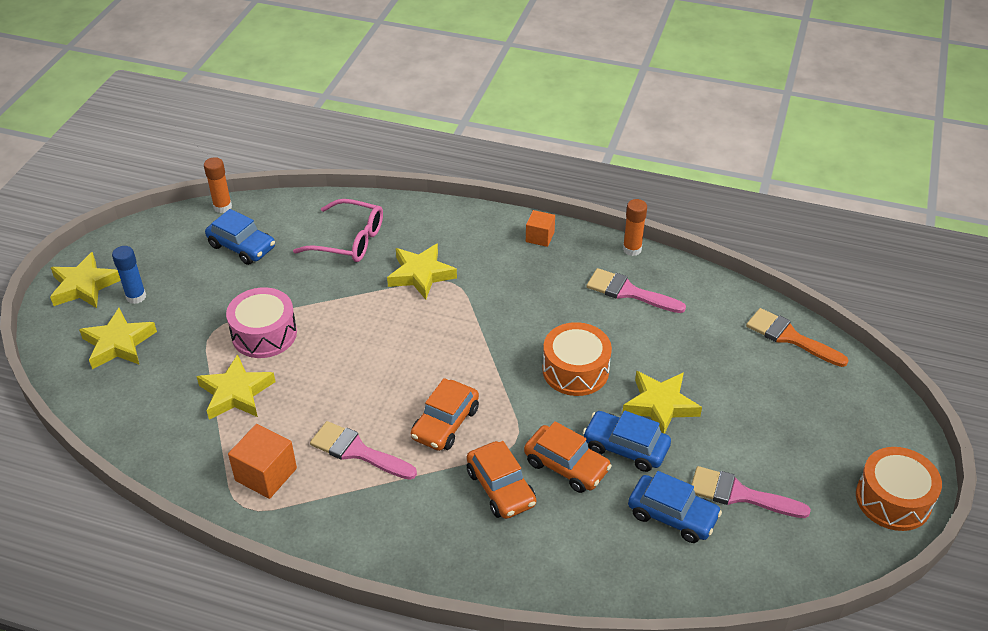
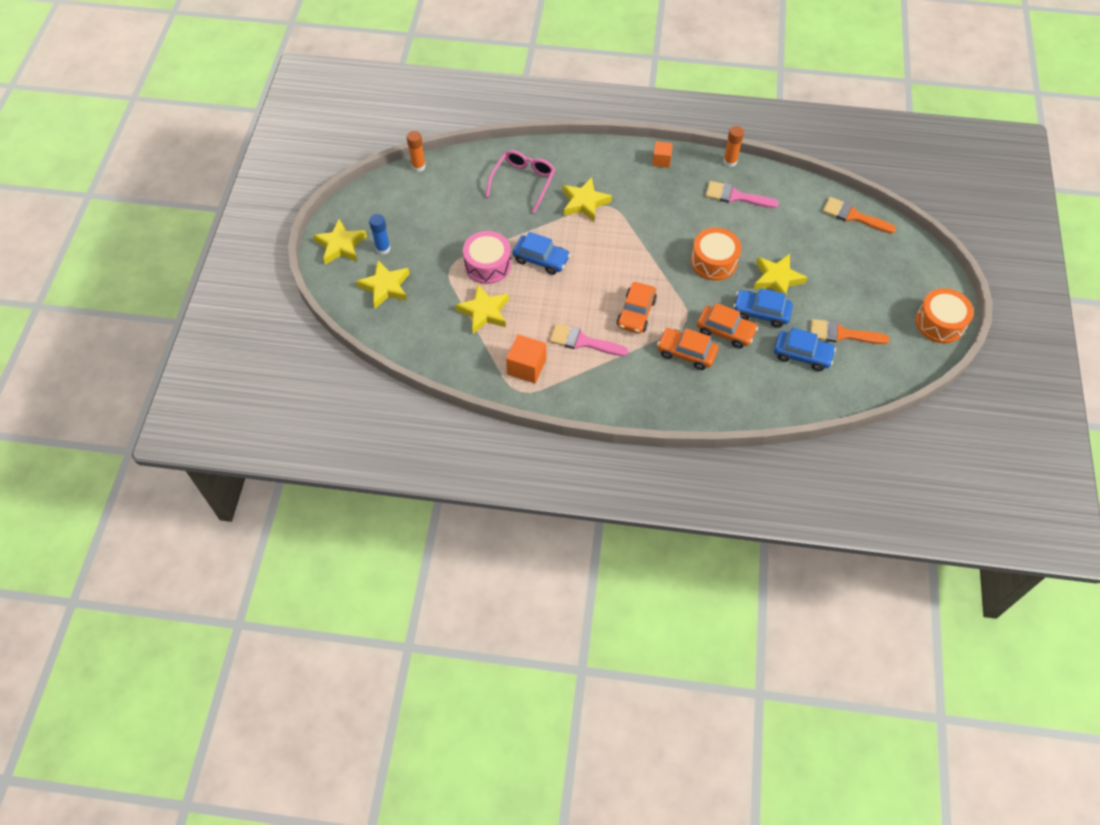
camera: 10 degrees left, 15 degrees up
blue car [205,209,275,265] -> blue car moved to [512,232,570,275]
pink glasses [293,199,383,262] -> pink glasses turned 75 degrees counterclockwise [486,150,555,213]
orange car [467,441,536,519] -> orange car turned 150 degrees clockwise [657,328,718,370]
pink brush [691,466,811,518] -> orange brush [810,319,890,344]

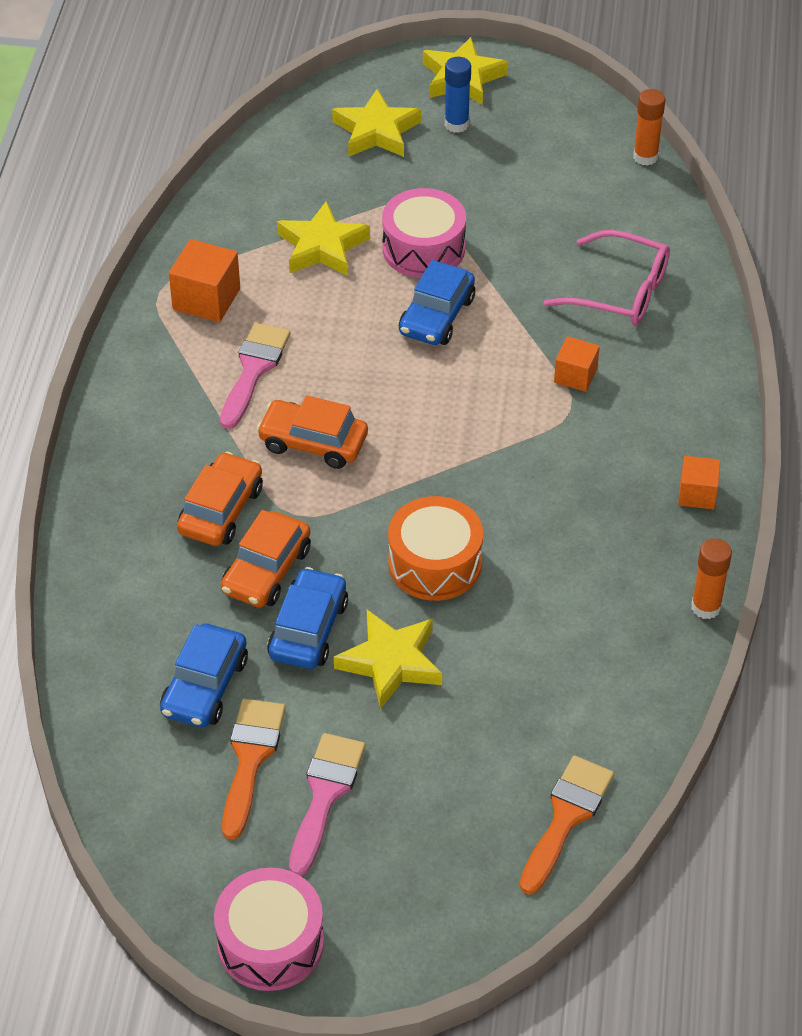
camera: 90 degrees right, 10 degrees down
yellow star [562,177,612,222] -> orange cube [554,336,600,392]
pink brush [706,181,779,208] -> pink brush moved to [289,733,366,876]
orange drum [915,288,974,343] -> pink drum [214,868,324,991]

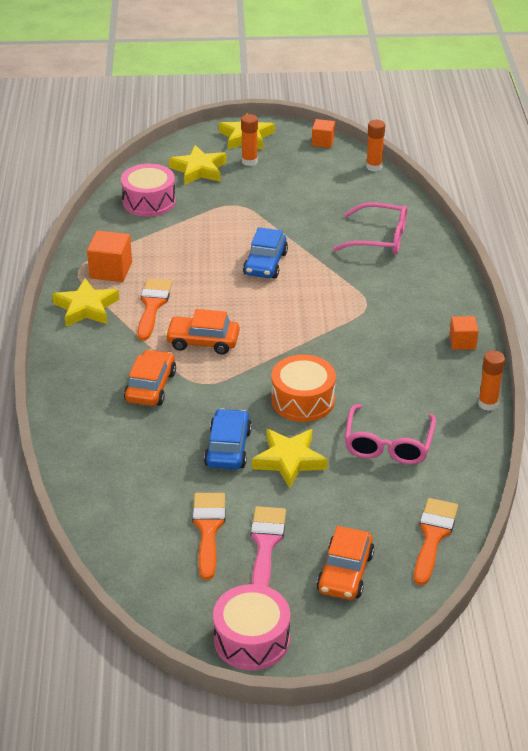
camera: 10 degrees left, 10 degrees down
blue car [160,624,248,728] -> none
pink brush [220,323,291,429] -> orange brush [137,279,172,341]
orange car [221,510,311,607] -> orange car moved to [316,526,375,600]
yellow star [277,201,370,276] -> yellow star moved to [52,278,119,327]
pink drum [382,188,466,278] -> pink drum moved to [121,164,176,217]
blue glue stick [445,57,471,133] -> orange glue stick [241,114,258,166]
orange cube [554,336,600,392] -> orange cube moved to [312,119,335,148]
none -> pink glasses [345,404,436,465]

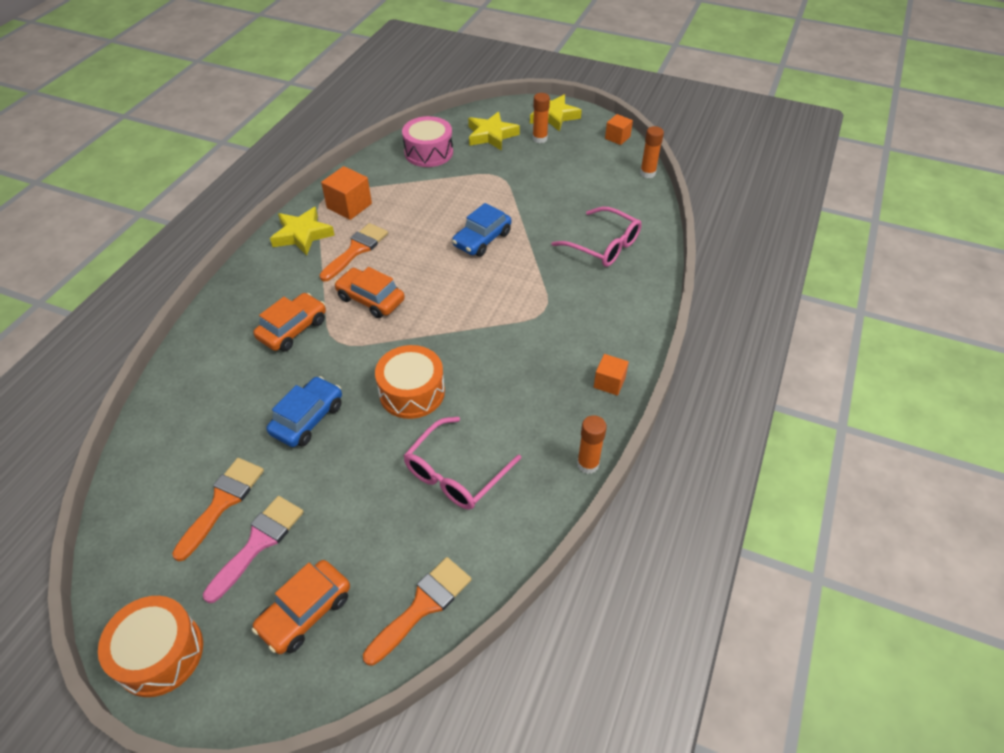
camera: 25 degrees right, 10 degrees up
pink drum [213,584,290,670] -> orange drum [98,596,203,697]
yellow star [252,429,328,488] -> none

